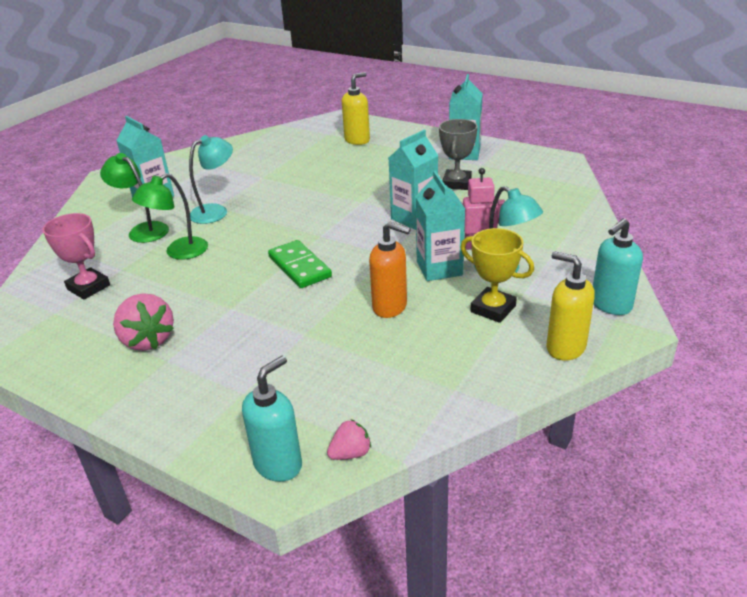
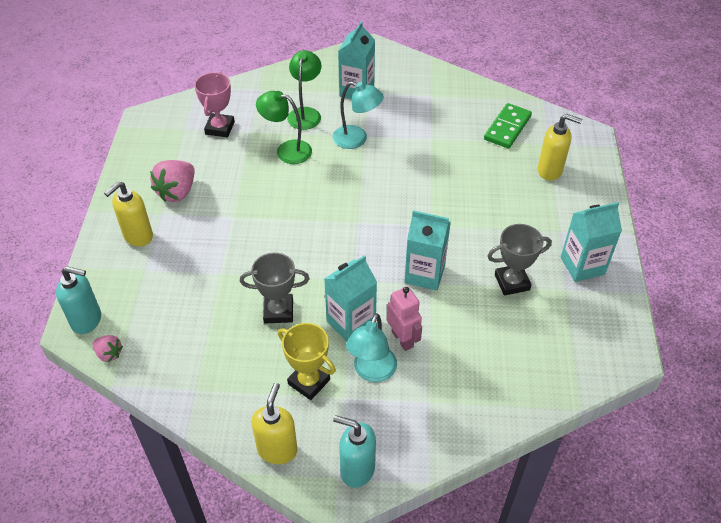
camera: 60 degrees right, 15 degrees up
green domino [268,240,332,288] -> green domino moved to [484,103,532,149]
orange soap dispenser [369,222,411,318] -> grey trophy [240,253,309,323]
yellow trophy [460,228,534,323] -> yellow trophy turned 60 degrees counterclockwise [278,323,336,400]
none -> yellow soap dispenser [104,181,153,246]

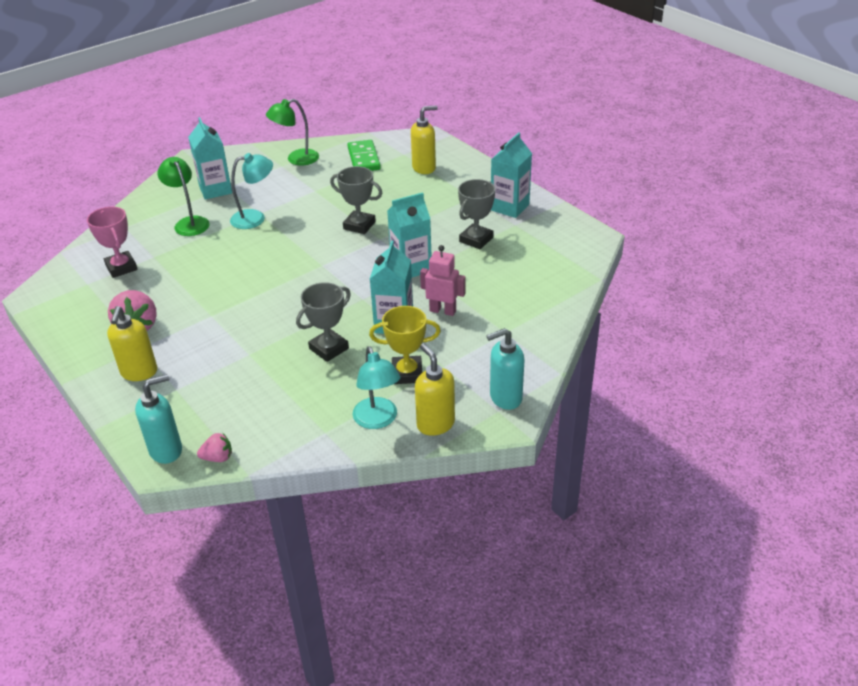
camera: 40 degrees left, 10 degrees down
green lamp [256,91,312,164] -> green lamp moved to [266,99,319,166]
turquoise lamp [346,313,397,382] -> turquoise lamp moved to [352,346,400,429]
none -> grey trophy [330,166,382,234]

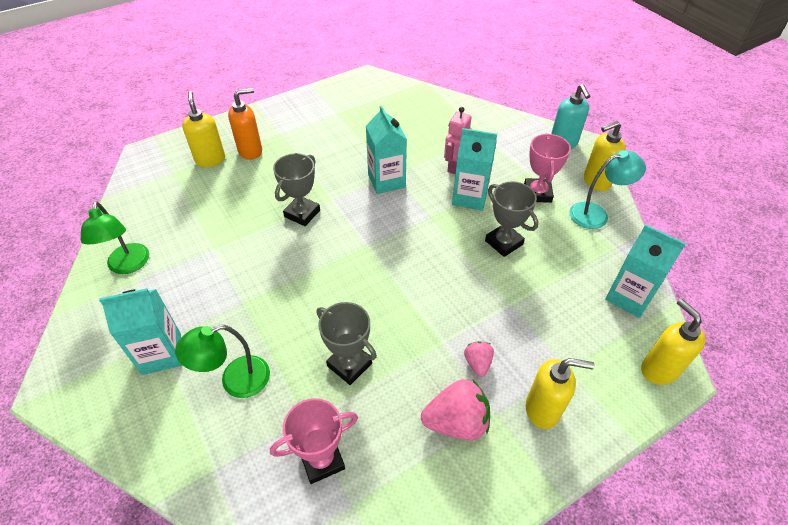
camera: 85 degrees left, 10 degrees up
turquoise soap dispenser [135,374,182,464] -> yellow soap dispenser [641,299,706,385]
pink strawberry [197,433,232,462] -> pink strawberry moved to [464,341,494,376]
turquoise lamp [230,153,273,229] -> none
green domino [347,140,381,171] -> none
yellow trophy [369,306,441,384] -> pink trophy [524,133,571,203]
grey trophy [458,179,495,249] -> grey trophy moved to [317,302,377,385]
turquoise carton [491,132,532,218] -> turquoise carton moved to [605,224,686,318]
none -> orange soap dispenser [228,88,262,160]

